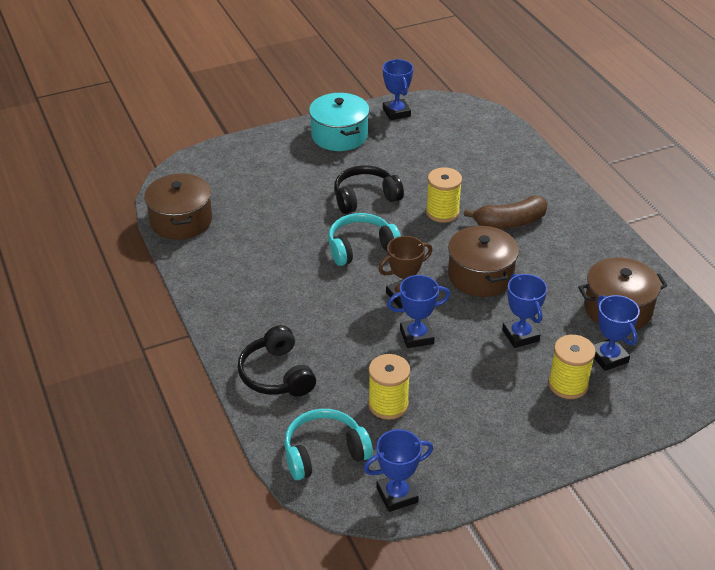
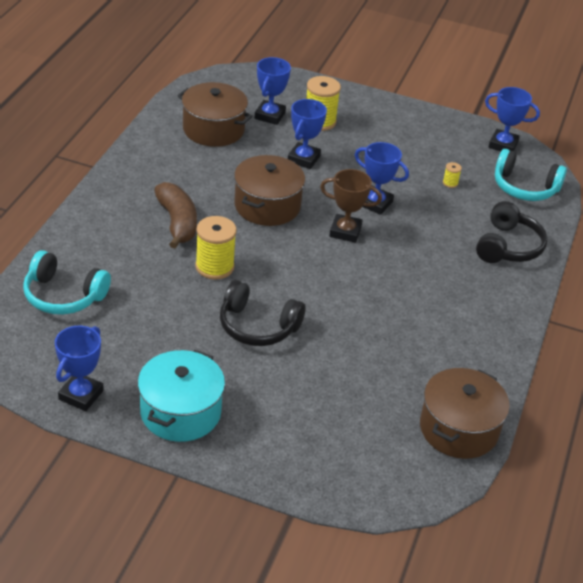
camera: 140 degrees left, 0 degrees up
turquoise headphones [328,213,401,266] -> turquoise headphones moved to [23,250,111,315]
yellow spool [368,354,410,420] -> yellow spool [443,162,462,188], size x0.45
brown banana [464,196,548,229] -> brown banana turned 45 degrees clockwise [154,182,197,249]

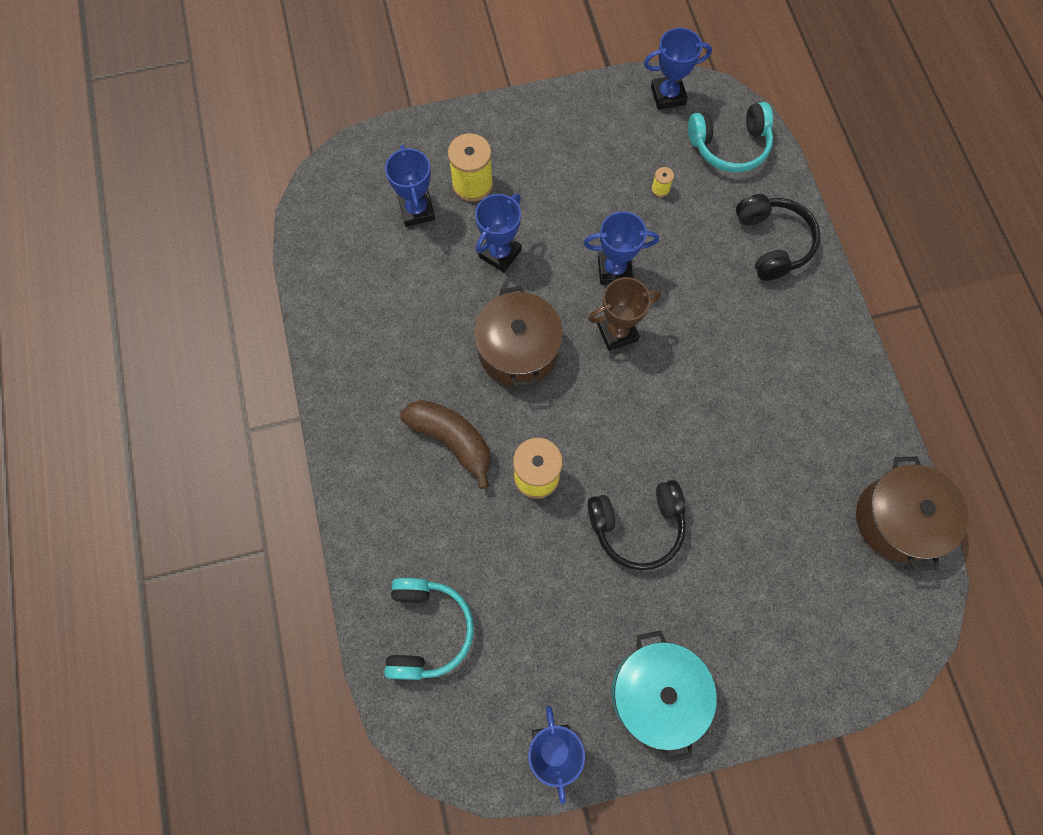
camera: 30 degrees left, 30 degrees up
turquoise headphones [23,250,111,315] -> turquoise headphones turned 75 degrees counterclockwise [384,578,474,680]
brown pot [177,82,253,147] -> none
blue trophy [288,99,327,169] -> blue trophy turned 45 degrees clockwise [475,194,522,272]

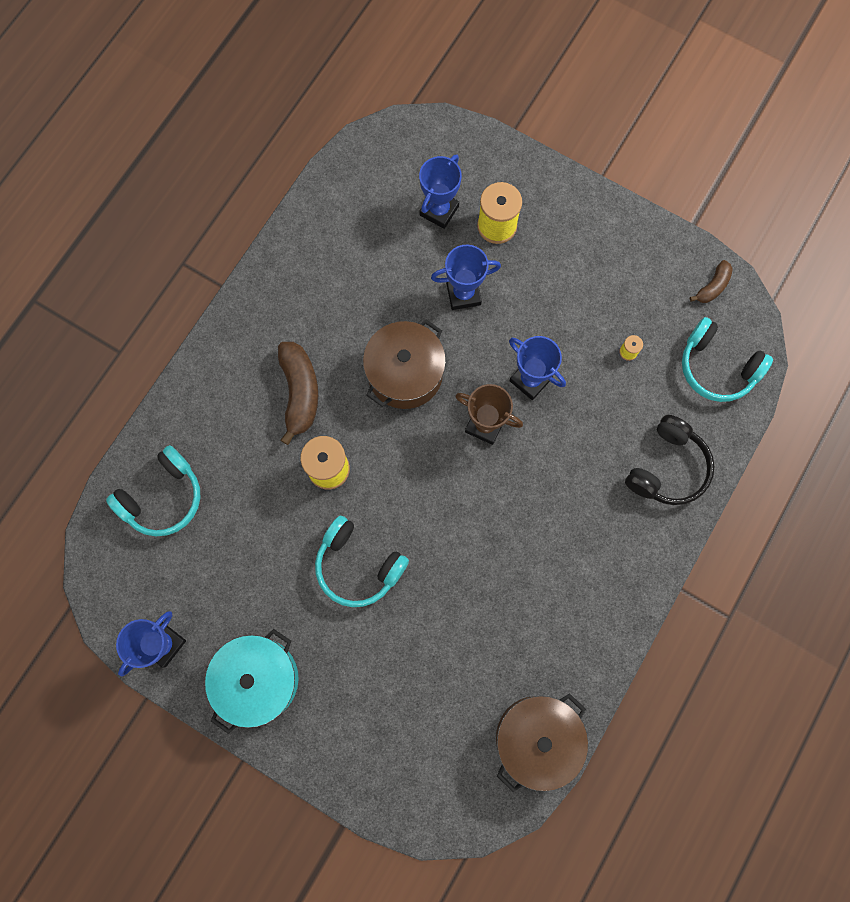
camera: 45 degrees right, 5 degrees up
black headphones [587,480,686,570] -> turquoise headphones [315,516,409,607]
blue trophy [644,28,712,110] -> brown banana [690,260,733,303]

